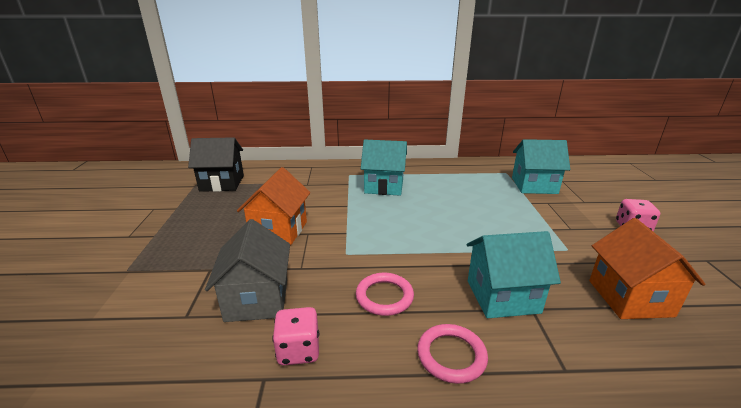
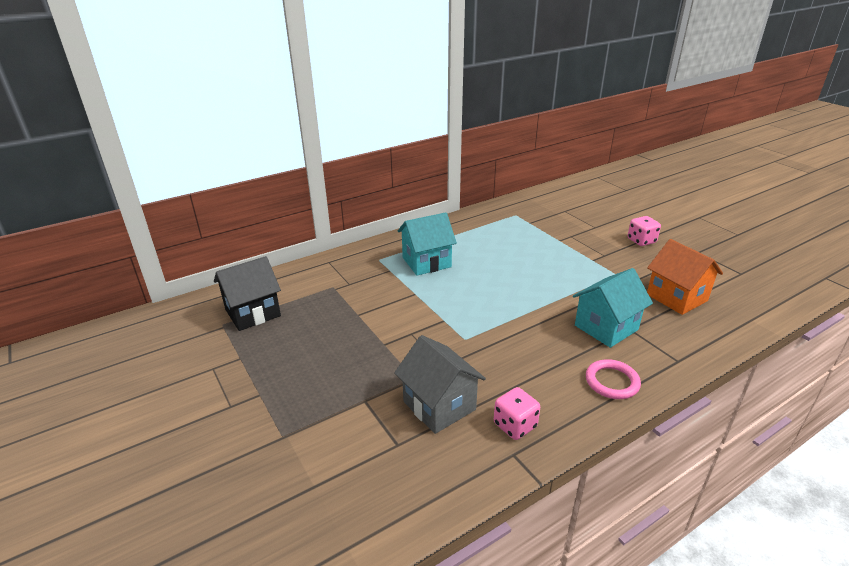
camera: 30 degrees left, 5 degrees up
orange house [237,167,311,245] -> none
pink ring [356,273,414,316] -> none
turquoise house [512,139,570,194] -> none

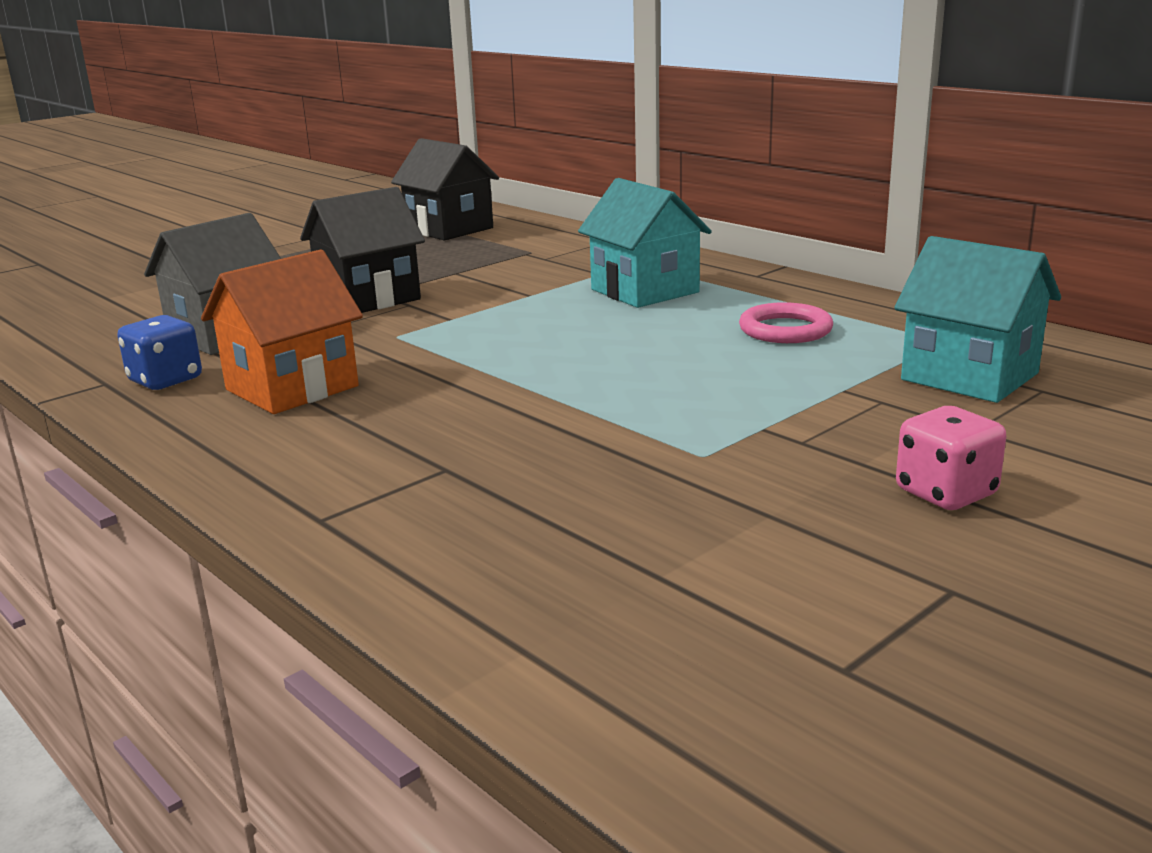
camera: 80 degrees right, 10 degrees down
pink dice [494,387,540,440] -> blue dice [117,315,202,390]
turquoise house [573,268,653,348] -> turquoise house moved to [894,236,1061,403]
pink ring [586,359,641,399] -> pink ring moved to [739,302,833,343]
orange house [647,239,723,315] -> orange house moved to [201,250,363,414]
none -> black house [300,187,425,313]

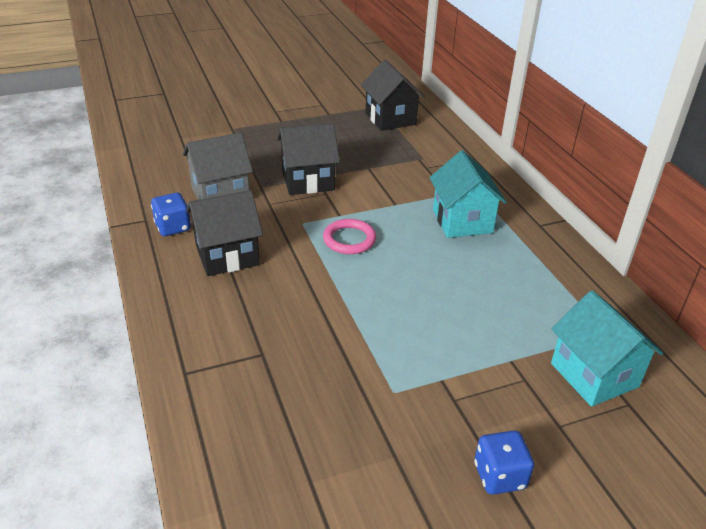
camera: 20 degrees right, 15 degrees up
orange house [201,250,363,414] -> black house [186,190,263,276]
pink ring [739,302,833,343] -> pink ring moved to [323,219,376,254]
pink dice [896,406,1006,510] -> blue dice [475,430,534,495]

